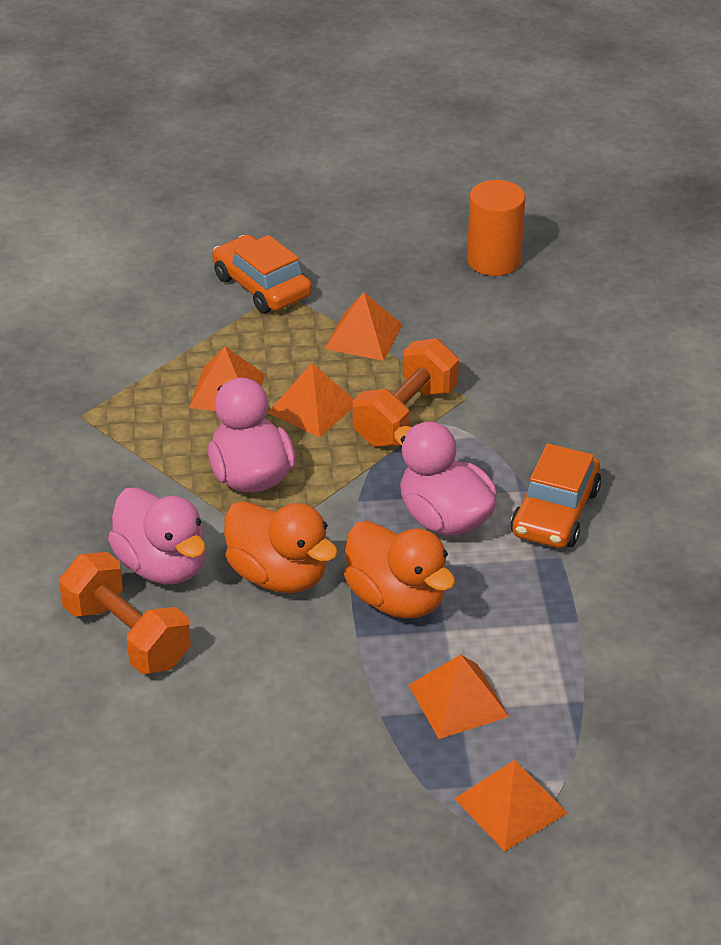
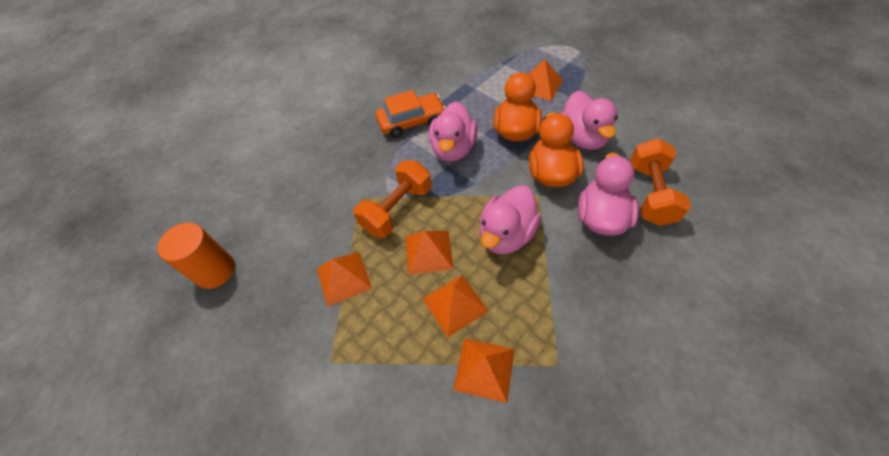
camera: 125 degrees left, 15 degrees up
orange car [212,234,312,313] -> none
orange dumbbell [352,338,459,447] -> orange dumbbell turned 45 degrees counterclockwise [354,160,432,238]
orange pyramid [454,760,567,851] -> orange pyramid moved to [453,339,515,403]
none -> pink duck [561,91,618,150]

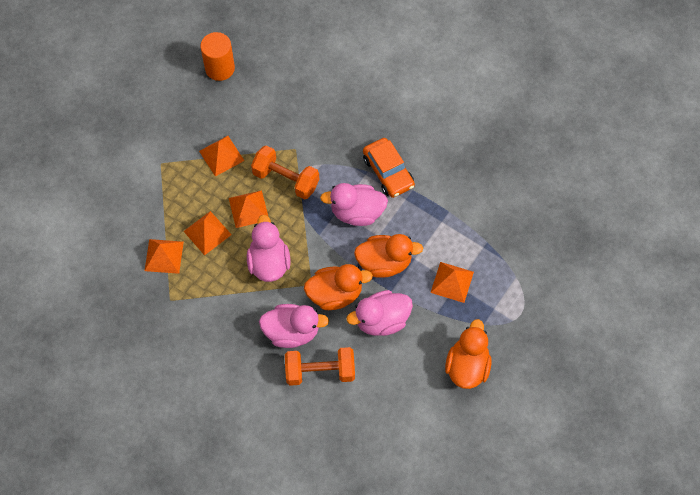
camera: 75 degrees right, 10 degrees up
pink duck [480,185,541,254] -> pink duck turned 60 degrees clockwise [247,215,291,282]
none -> orange duck [445,319,492,389]

